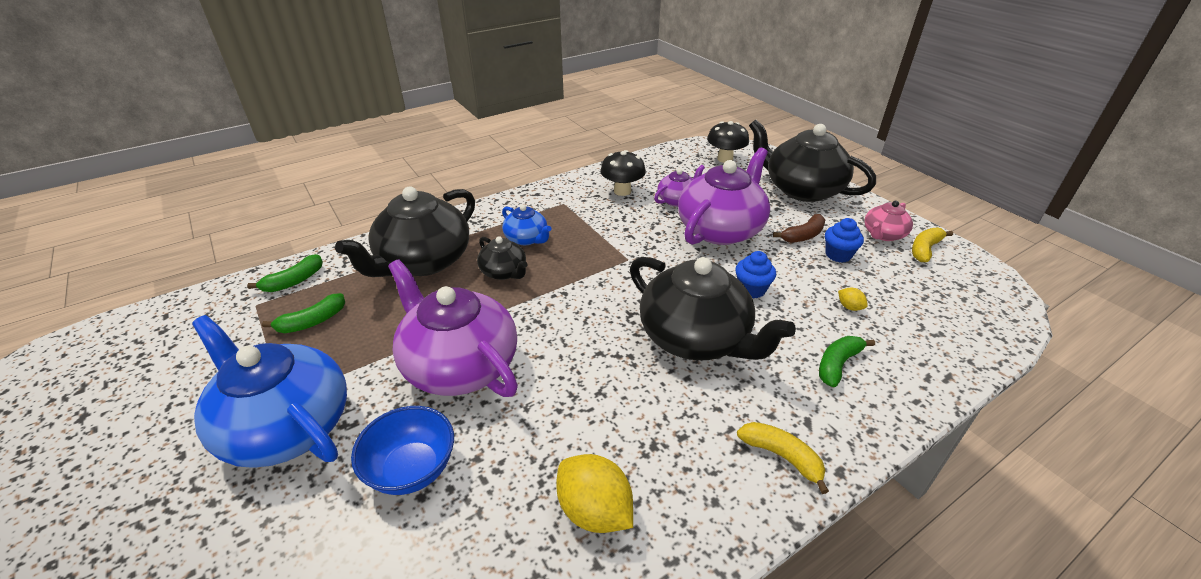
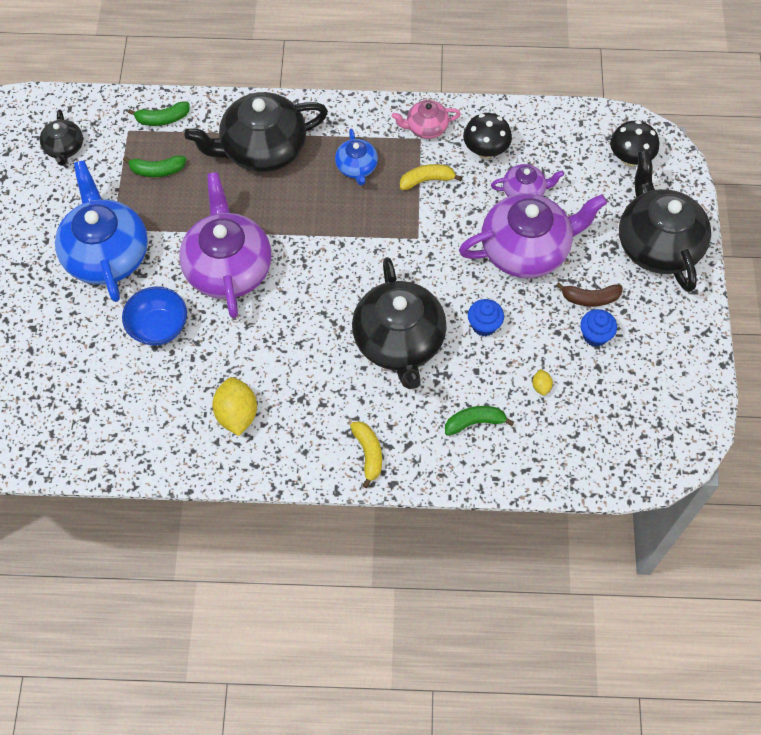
camera: 35 degrees right, 25 degrees up
black teapot [477,236,528,280] -> black teapot moved to [40,109,83,166]
pink teapot [864,201,913,241] -> pink teapot moved to [392,100,461,139]
yellow banana [912,227,953,262] -> yellow banana moved to [400,164,462,190]

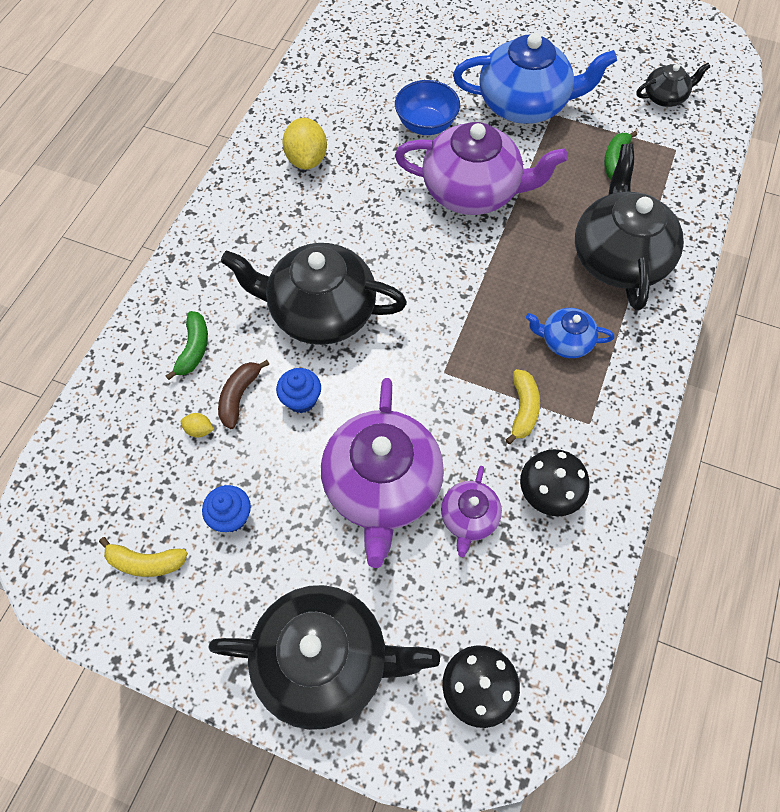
camera: 110 degrees right, 0 degrees up
black teapot [40,109,83,166] -> black teapot turned 150 degrees clockwise [637,63,711,107]
green banana [128,101,190,126] -> none
yellow lemon [212,377,257,436] -> yellow lemon turned 75 degrees clockwise [282,118,327,170]
yellow banana [350,421,382,488] -> yellow banana moved to [99,537,188,577]
pink teapot [392,100,461,139] -> none
brown banana [556,282,623,306] -> brown banana moved to [218,360,270,429]

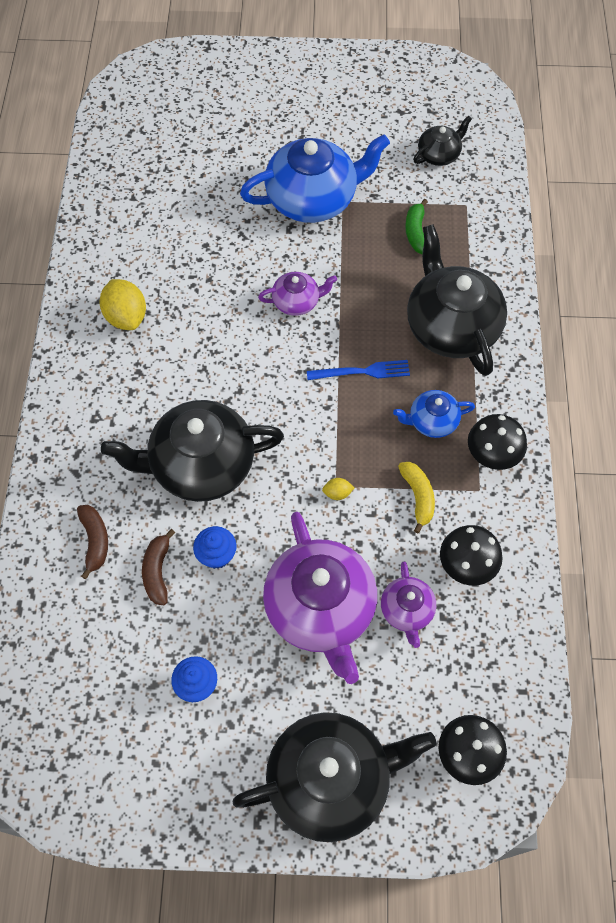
camera: 20 degrees left, 0 degrees up
yellow banana [99,537,188,577] -> none
green banana [166,311,208,380] -> brown banana [77,505,108,579]
yellow lemon [181,413,214,438] -> yellow lemon moved to [322,478,354,500]
blue bowl [395,80,460,135] -> none
purple teapot [395,122,568,215] -> purple teapot [258,272,337,316], size x0.49
none -> blue fork [307,360,410,380]
none -> black mushroom [468,414,527,470]

